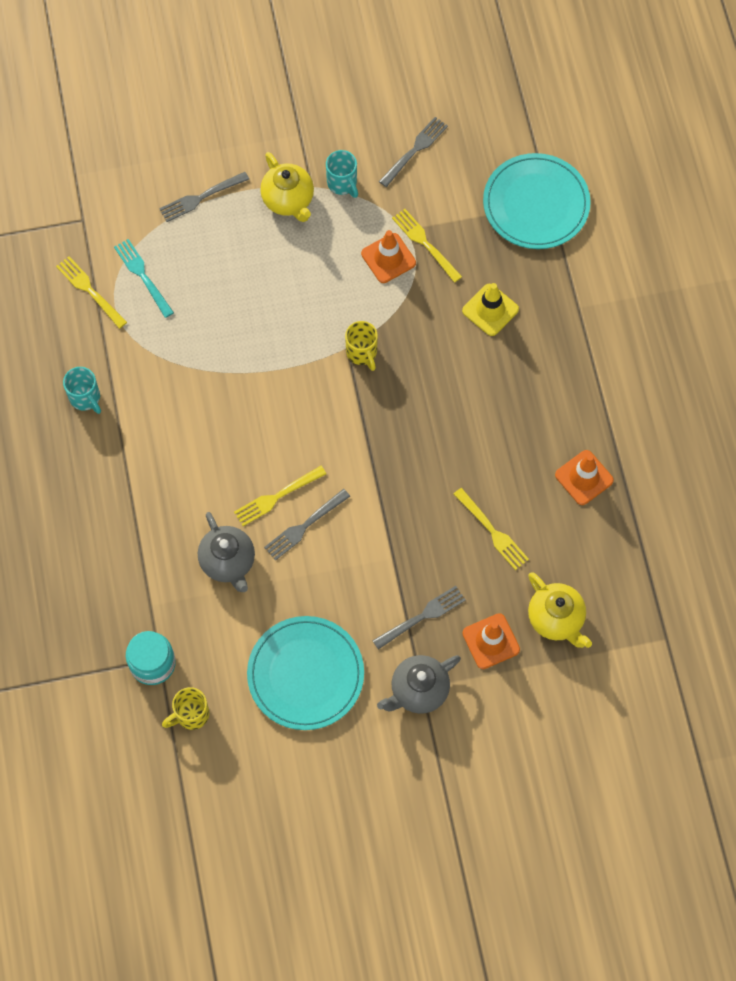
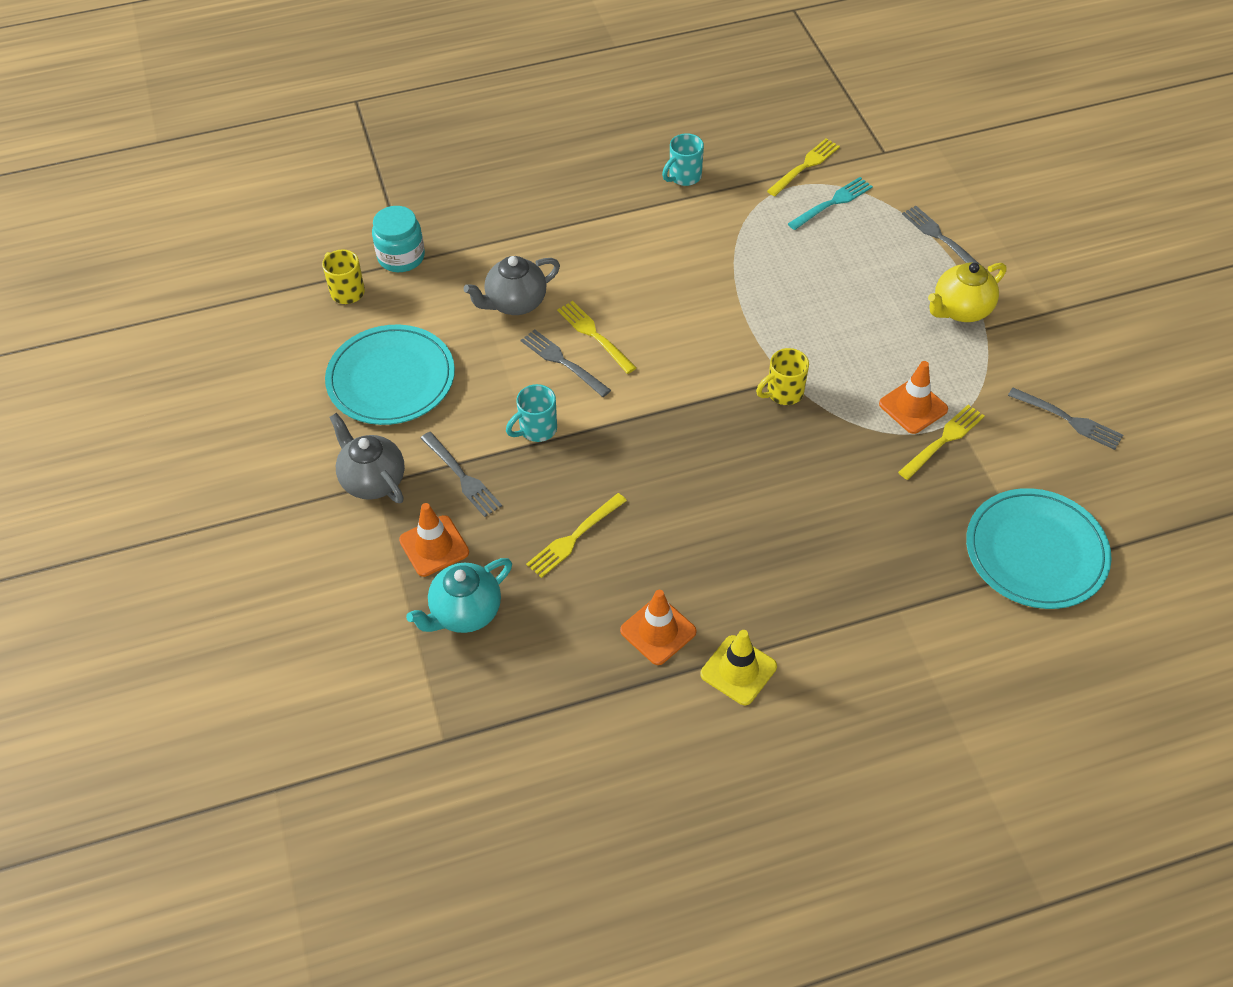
camera: 85 degrees right, 15 degrees down
turquoise mug [326,150,358,198] -> turquoise mug moved to [506,384,557,442]
yellow traffic cone [462,283,519,336] -> yellow traffic cone moved to [700,630,777,705]
yellow teapot [528,572,592,648] -> turquoise teapot [406,558,512,633]

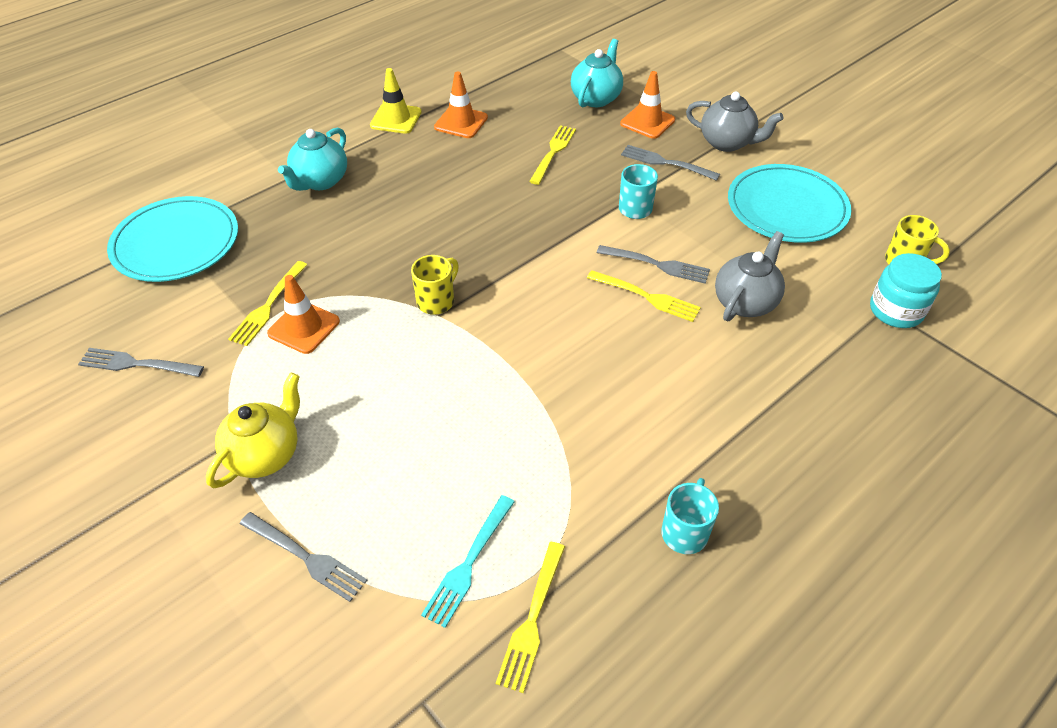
camera: 155 degrees right, 5 degrees down
none -> turquoise teapot [278,127,347,191]

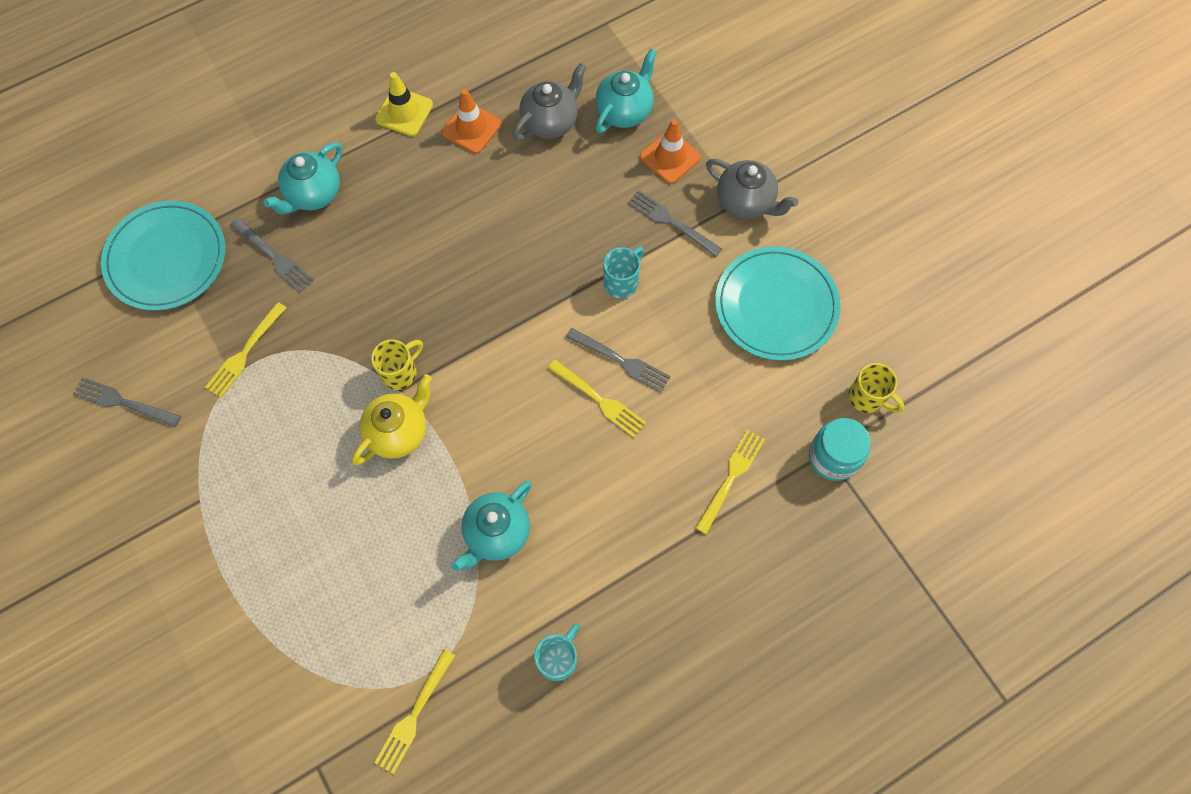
camera: 10 degrees right, 20 degrees up
yellow teapot [206,373,300,489] -> yellow teapot moved to [352,374,432,465]
grey fork [240,512,368,602] -> grey fork moved to [230,218,314,292]
orange traffic cone [267,275,340,354] -> none
turquoise fork [421,495,515,628] -> none
yellow fork [529,125,576,185] -> yellow fork moved to [695,430,765,534]
grey teapot [715,231,785,321] -> grey teapot moved to [513,63,587,140]
none -> turquoise teapot [452,481,532,571]

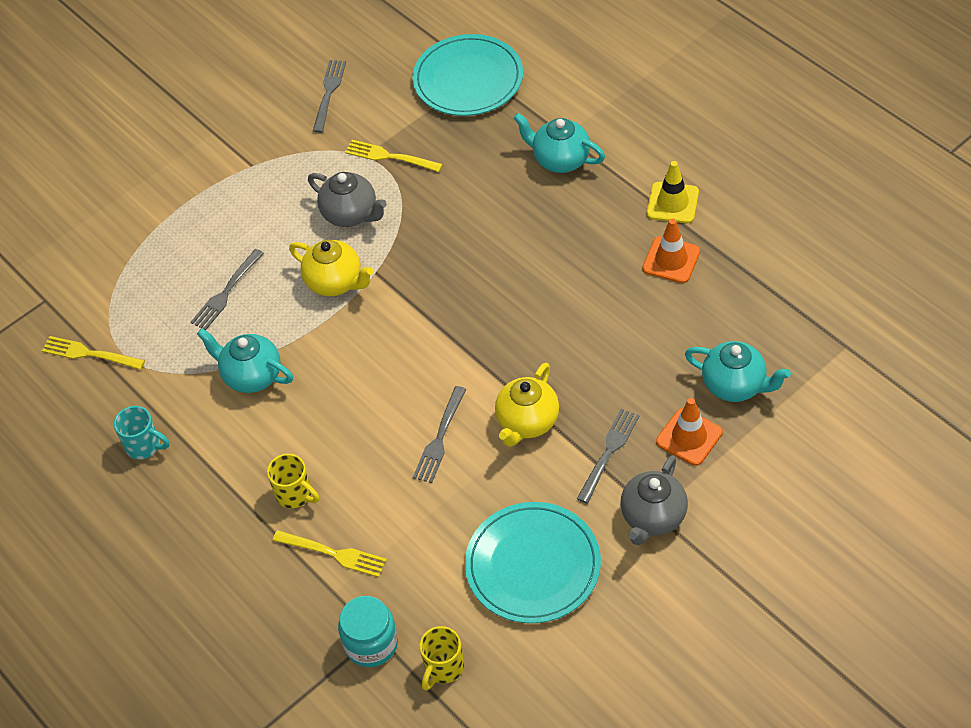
camera: 85 degrees right, 15 degrees down
grey fork [230,218,314,292] -> grey fork moved to [191,249,264,330]
yellow mug [371,340,423,390] -> yellow mug moved to [267,454,319,508]
grey teapot [513,63,587,140] -> grey teapot moved to [308,172,387,227]
yellow fork [548,359,646,438] -> none
turquoise mug [603,247,644,298] -> yellow teapot [495,362,559,447]

